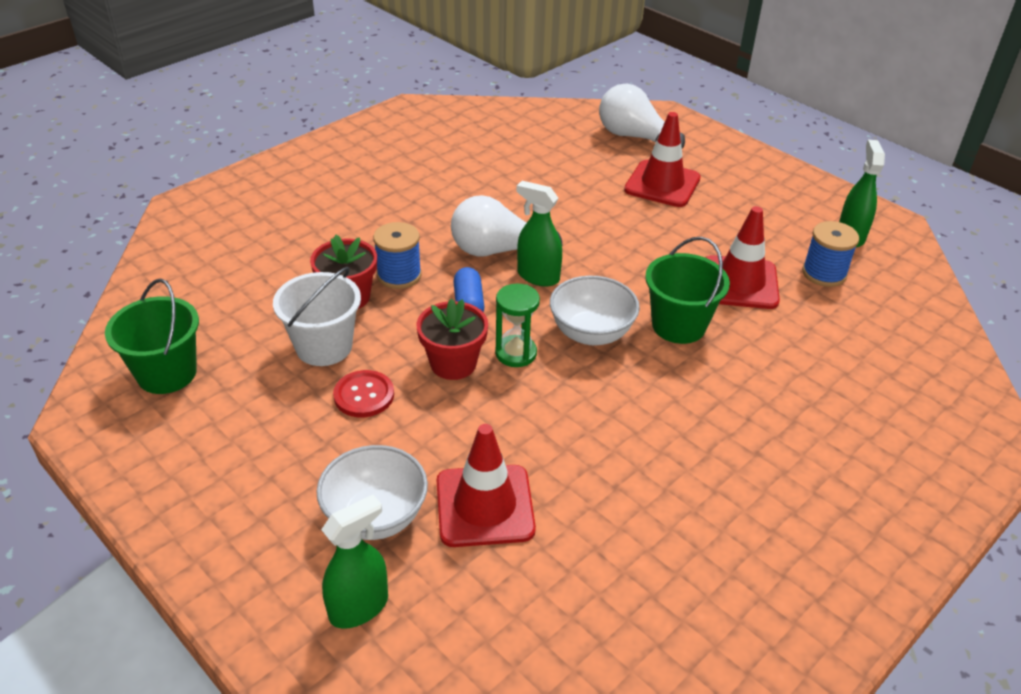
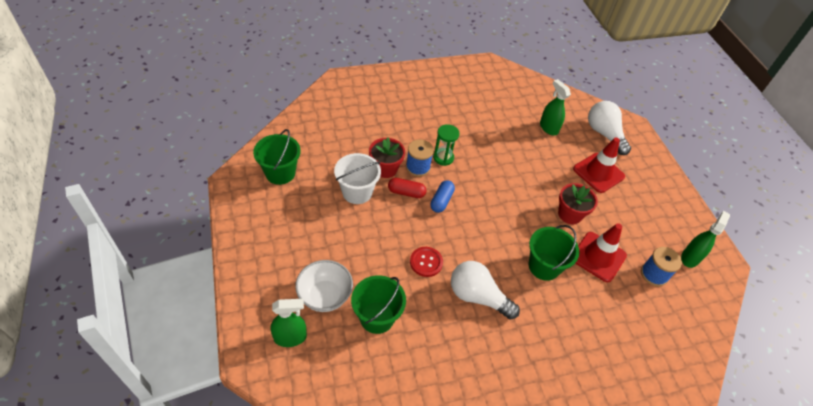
camera: 25 degrees right, 10 degrees up
red button [333,370,394,418] -> red button moved to [410,247,443,277]
red flower pot [417,298,488,380] -> red flower pot moved to [558,183,598,224]
red traffic cone [437,424,536,547] -> green bucket [351,275,406,334]
white light bulb [451,195,563,256] -> white light bulb moved to [451,261,520,320]
green hourglass [495,284,540,367] -> green hourglass moved to [433,124,459,166]
green spray bottle [517,181,562,286] -> green spray bottle moved to [540,79,571,135]
white bowl [550,276,640,345] -> none
none -> red capsule [388,178,426,198]

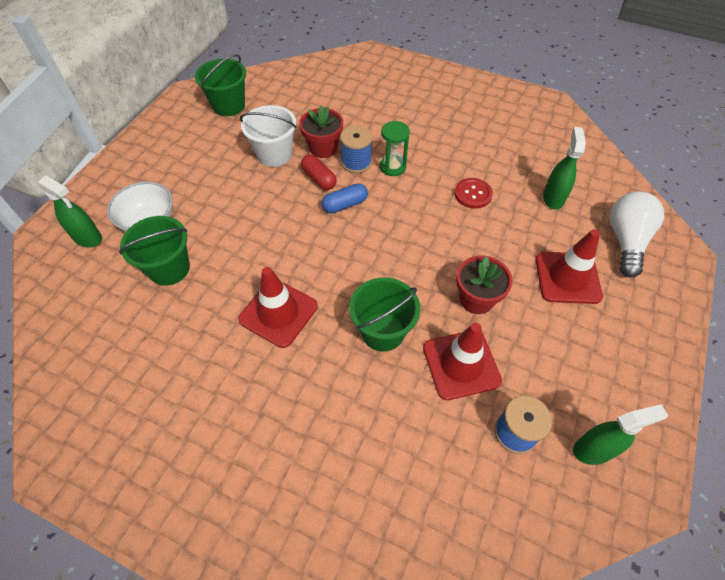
camera: 45 degrees right, 5 degrees up
red button [410,247,443,277] -> red button moved to [454,178,493,209]
white light bulb [451,261,520,320] -> red traffic cone [238,267,318,348]

